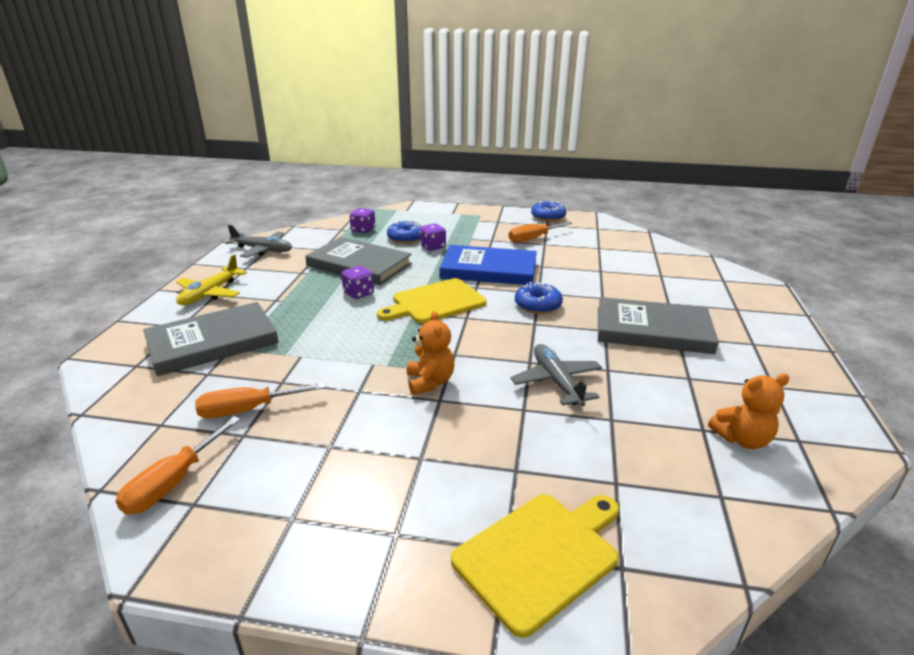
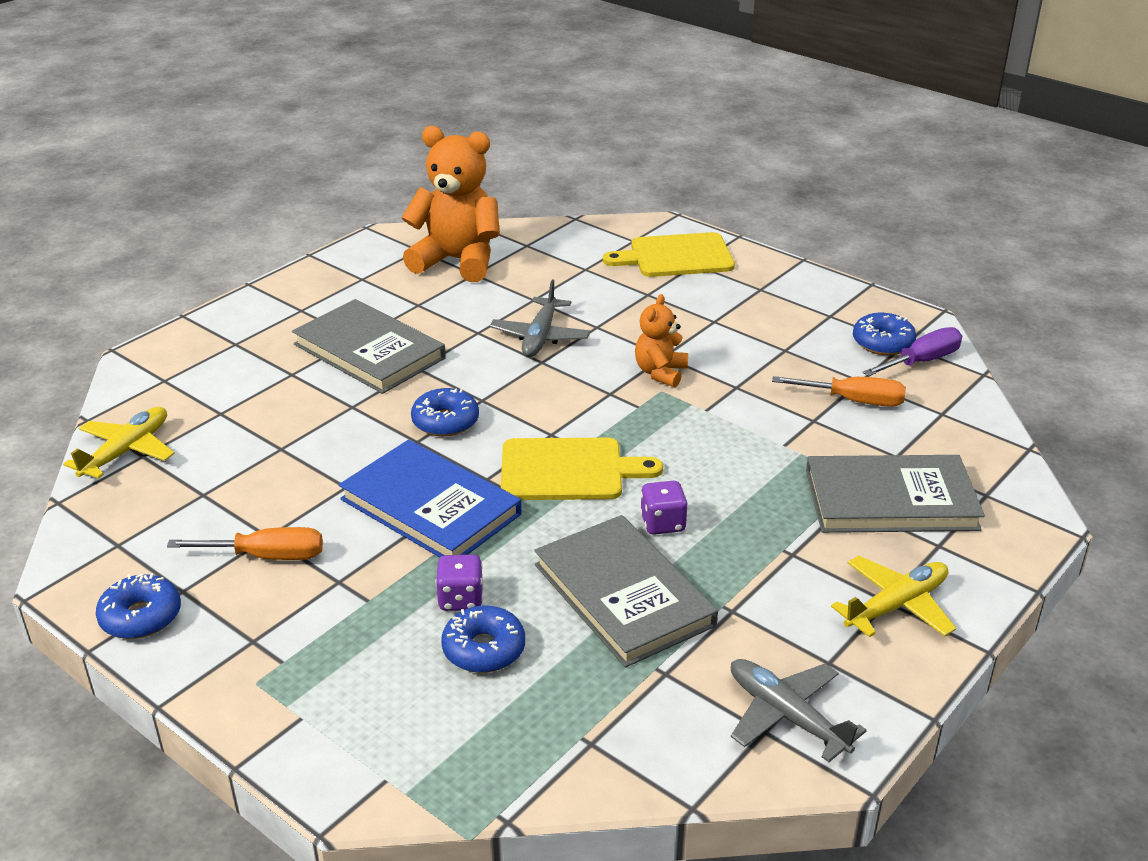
camera: 150 degrees left, 5 degrees up
orange screwdriver [116,416,241,515] -> purple screwdriver [863,327,962,376]
purple dice [350,208,375,233] -> none
orange teddy bear [708,374,790,449] -> orange teddy bear [402,126,500,282], size x1.91
none -> yellow plane [63,407,175,479]
none -> blue donut [853,313,916,355]

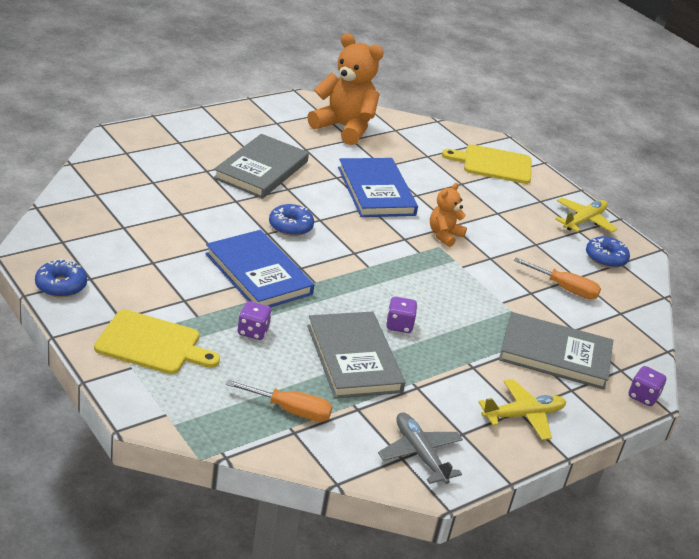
camera: 10 degrees right, 0 degrees up
yellow plane [63,407,175,479] -> yellow plane moved to [555,198,617,233]
orange screwdriver [167,527,323,560] -> orange screwdriver moved to [225,380,332,422]
grey book [292,299,446,394] -> grey book turned 60 degrees clockwise [213,134,309,199]
blue donut [441,605,525,673] -> none
grey plane [490,279,590,357] -> blue book [338,158,418,217]
yellow cutting board [501,438,663,500] -> yellow cutting board moved to [94,310,220,374]
purple screwdriver [863,327,962,376] -> none
none -> purple dice [629,366,666,406]

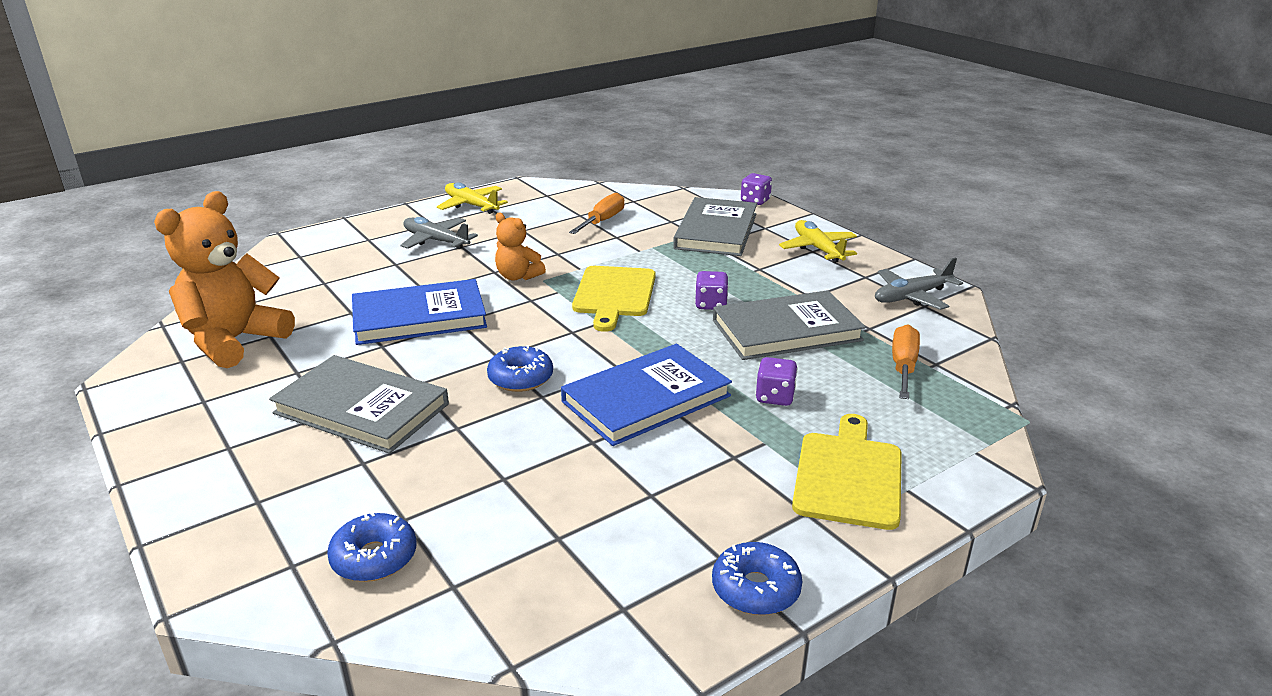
camera: 85 degrees left, 5 degrees down
yellow cutting board [442,144,532,184] -> yellow cutting board moved to [572,266,656,332]
blue donut [586,236,630,268] -> blue donut moved to [327,511,417,582]
none -> grey plane [400,217,478,249]

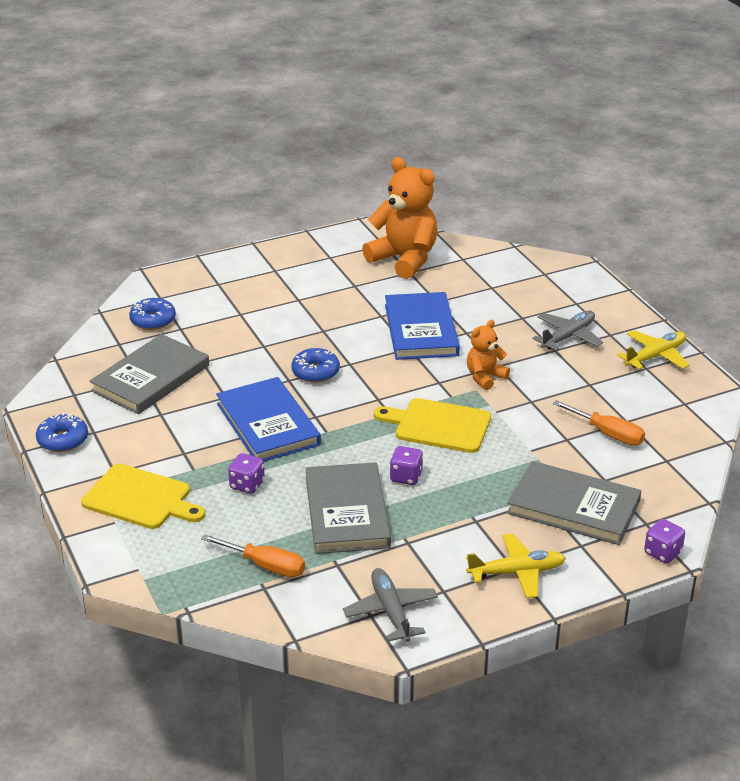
camera: 100 degrees right, 5 degrees up
grey book [269,355,449,454] -> grey book moved to [89,334,209,414]

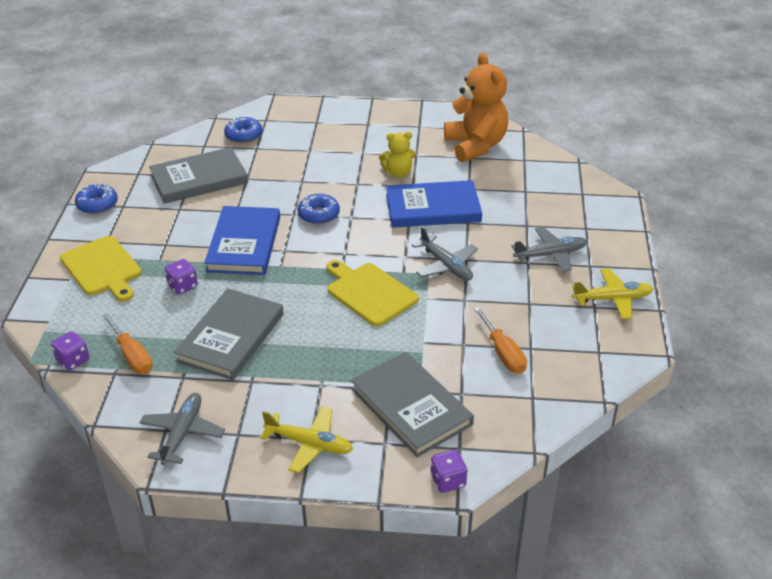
camera: 30 degrees right, 5 degrees up
blue book [385,292,460,360] -> blue book turned 60 degrees clockwise [386,180,482,228]
purple dice [390,446,423,485] -> purple dice moved to [51,331,89,371]
orange teddy bear [467,320,510,390] -> grey plane [412,226,478,281]
none -> yellow teddy bear [379,132,416,177]

